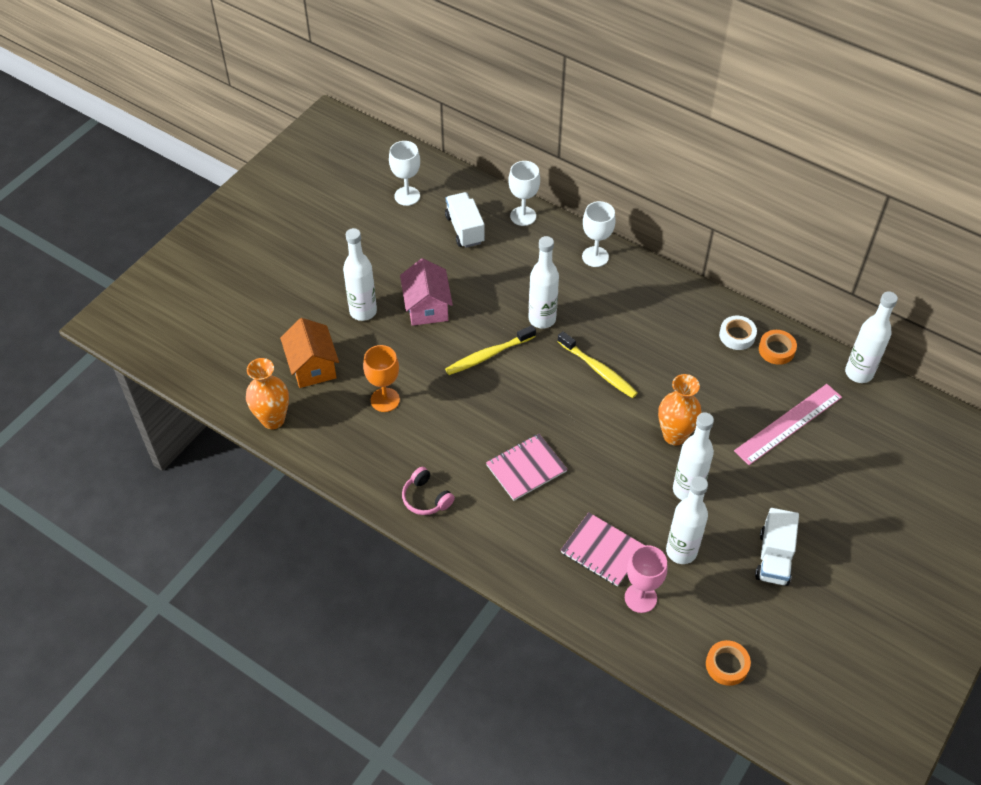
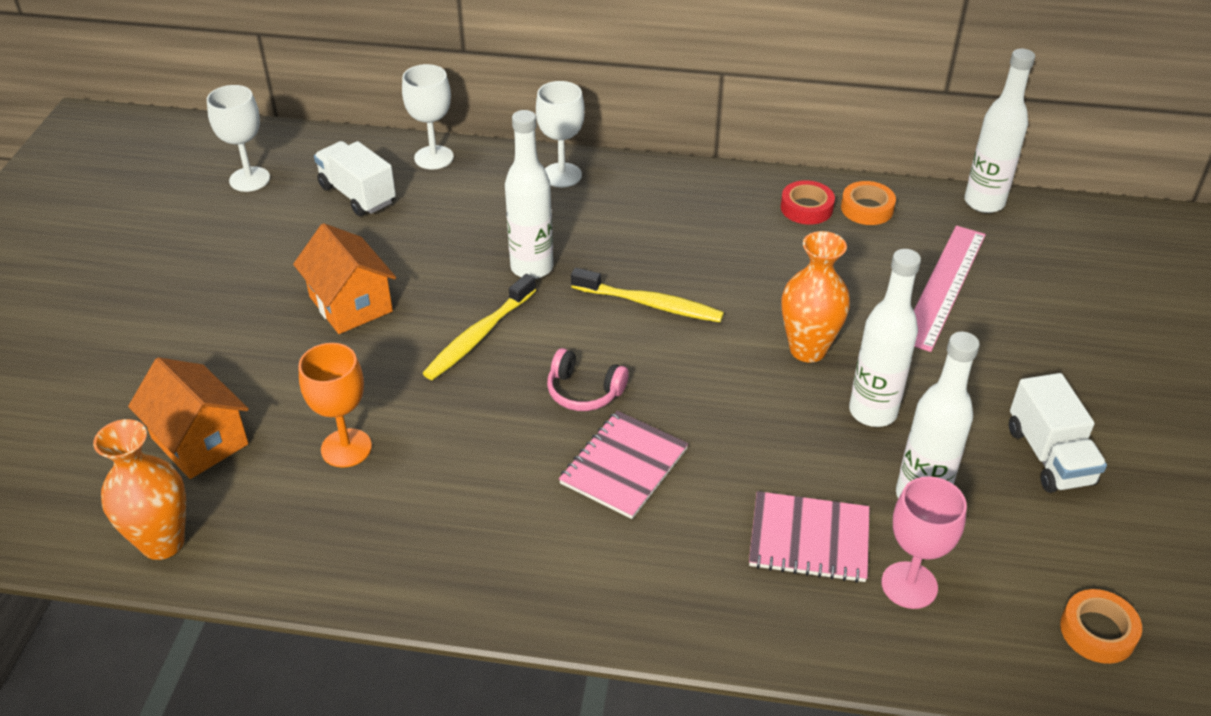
camera: 25 degrees left, 10 degrees down
white bottle [343,228,377,321] -> none
pink house [400,258,453,326] -> orange house [293,223,396,334]
pink headphones [402,467,455,515] -> pink headphones moved to [547,348,629,411]
white tape [719,316,757,350] -> red tape [781,180,835,225]

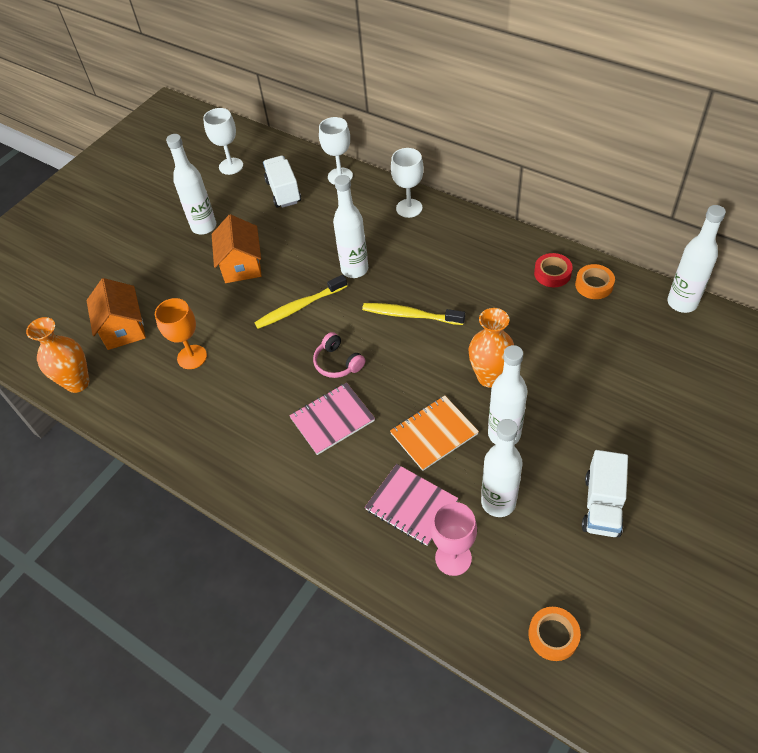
camera: 30 degrees right, 10 degrees up
yellow toothbrush [571,268,724,322] -> yellow toothbrush turned 150 degrees clockwise [362,303,465,325]
pink ruler [914,226,986,352] -> none
none -> white bottle [166,134,216,235]
none -> orange notebook [390,396,479,471]

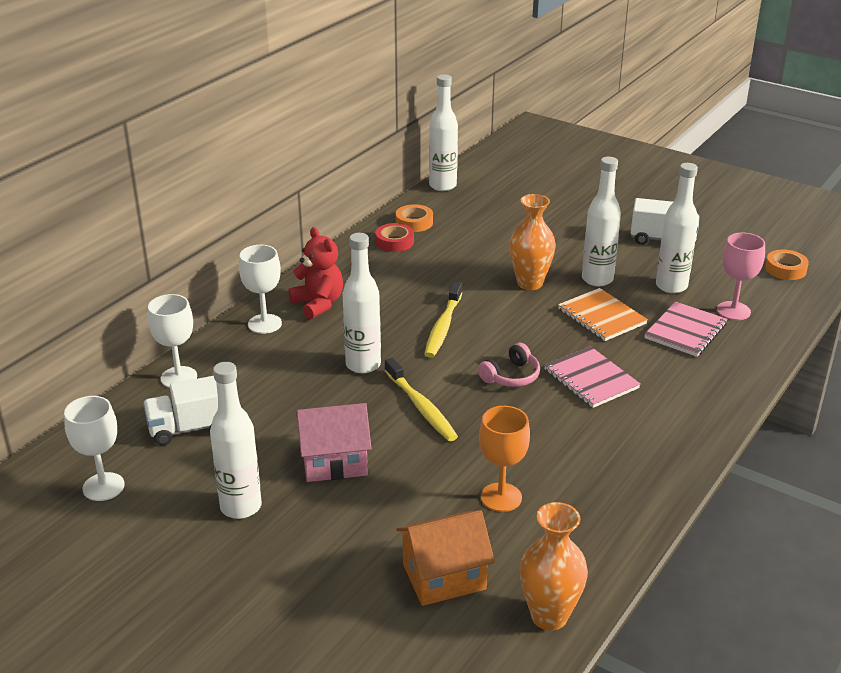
camera: 95 degrees left, 20 degrees down
orange house [212,214,262,283] -> pink house [296,403,372,482]
none -> red teddy bear [289,227,343,319]

